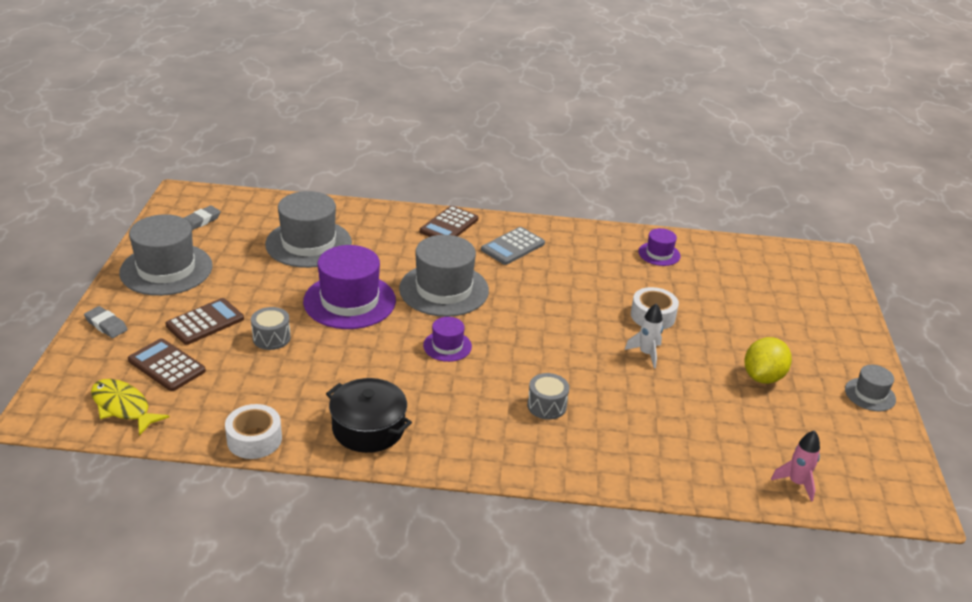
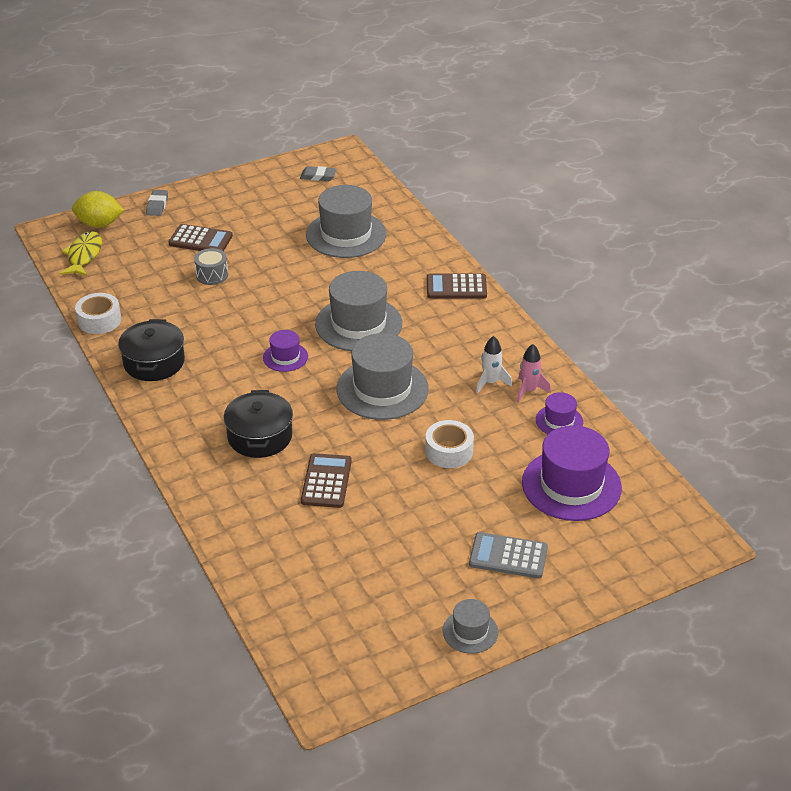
camera: 60 degrees right, 5 degrees up
grey hat [119,214,212,296] -> grey hat moved to [337,333,429,420]
brown calculator [128,338,206,391] -> brown calculator moved to [301,453,352,508]
purple hat [303,245,396,329] -> purple hat moved to [522,425,622,521]
grey calculator [481,227,545,265] -> grey calculator moved to [469,532,548,578]
grey drum [527,373,569,420] -> black pot [224,390,293,458]
white rocket [625,303,663,368] -> white rocket moved to [476,336,512,394]
yellow lemon [744,337,792,384] -> yellow lemon moved to [72,191,124,228]
pink rocket [771,430,820,502] -> pink rocket moved to [517,344,551,403]

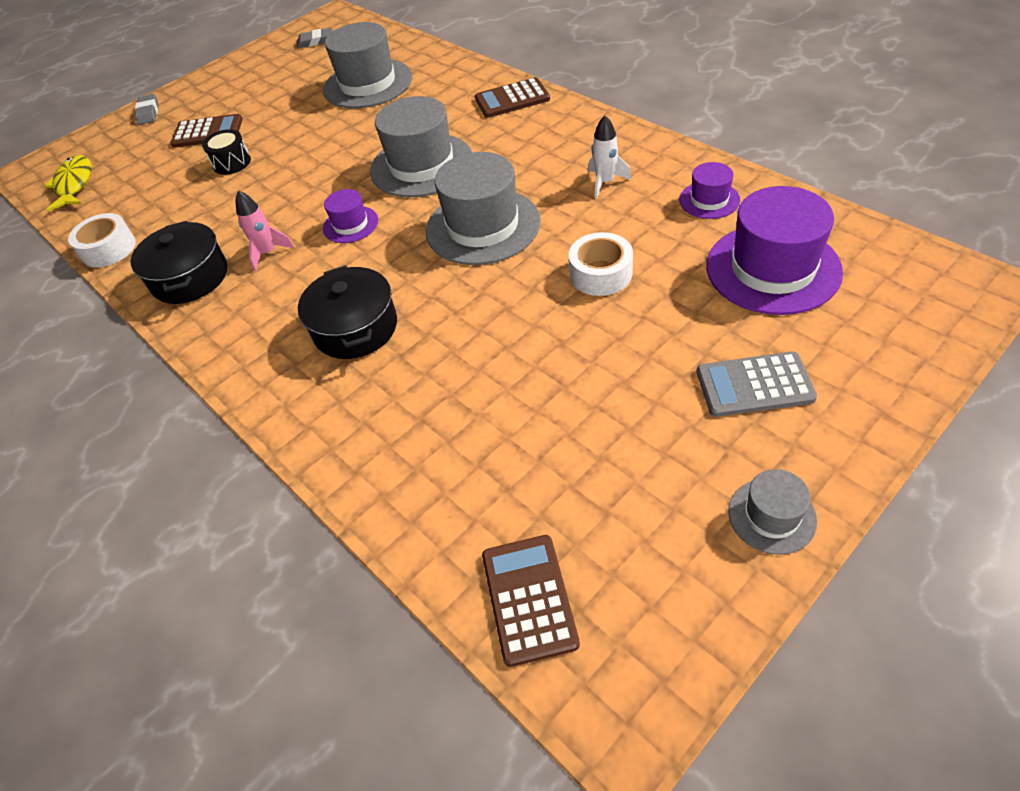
camera: 10 degrees left, 10 degrees up
yellow lemon [72,191,124,228] -> none
grey drum [194,248,228,285] -> black drum [202,129,251,175]
brown calculator [301,453,352,508] -> brown calculator moved to [482,535,580,667]
pink rocket [517,344,551,403] -> pink rocket moved to [235,190,294,271]

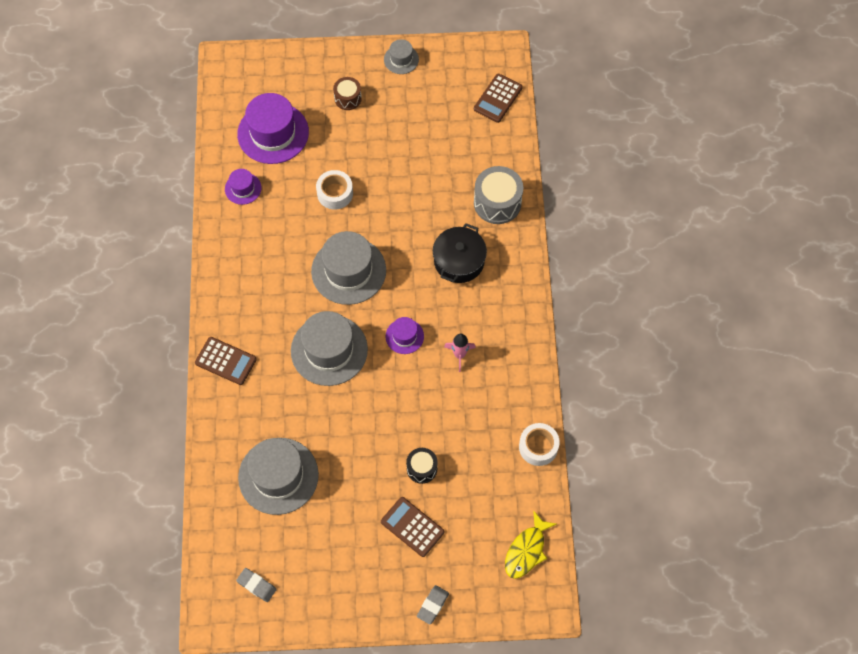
camera: 145 degrees left, 15 degrees up
black pot [131,221,227,304] -> none
white rocket [588,115,632,198] -> none
grey calculator [696,351,817,417] -> brown drum [333,77,362,110]
none -> grey drum [474,166,523,224]

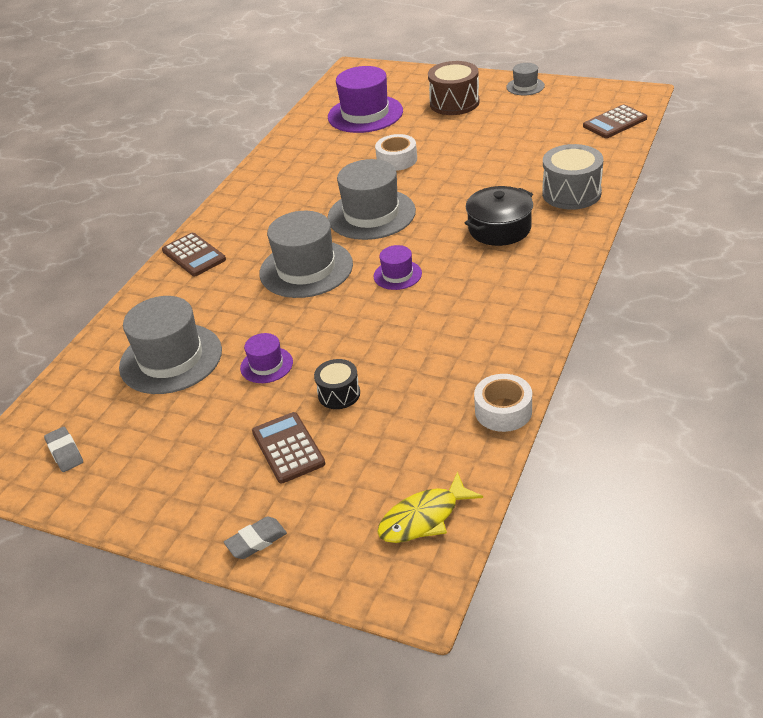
camera: 30 degrees right, 25 degrees down
purple hat [225,169,262,205] -> purple hat moved to [240,333,293,383]
brown drum [333,77,362,110] -> brown drum [428,61,479,115], size x1.69
pink rocket [444,334,476,372] -> none

